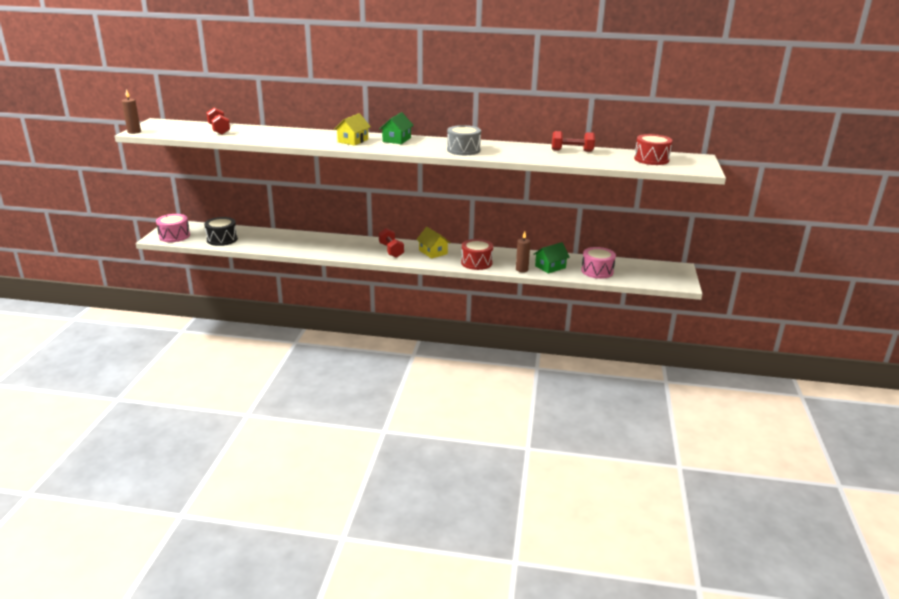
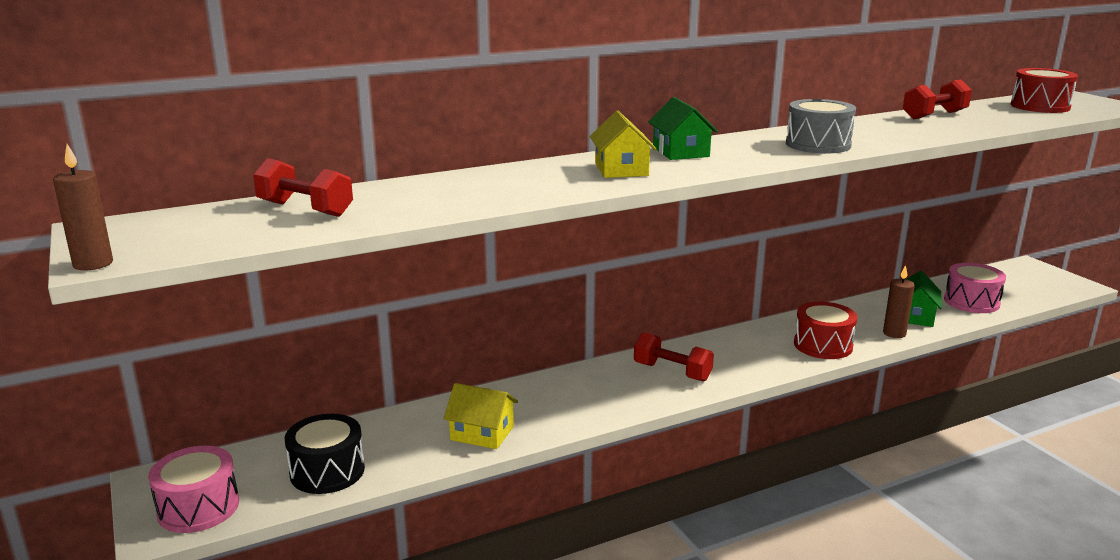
camera: 35 degrees left, 5 degrees down
yellow house [416,227,450,259] -> yellow house moved to [443,383,518,449]

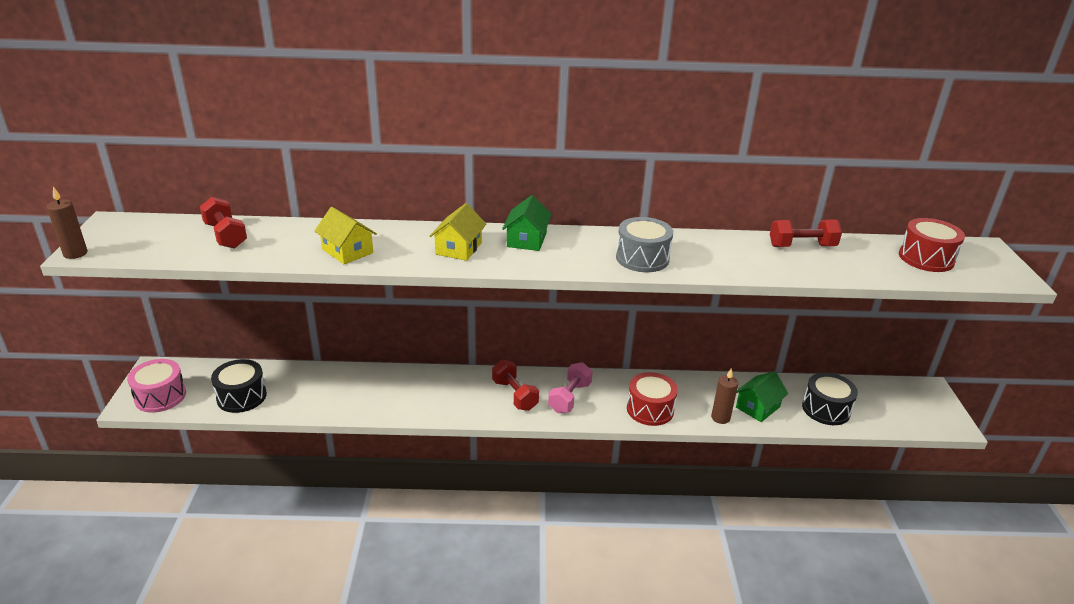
camera: 25 degrees right, 10 degrees up
yellow house [443,383,518,449] -> yellow house moved to [315,207,377,264]
pink drum [944,263,1006,313] -> black drum [802,372,858,425]
none -> pink dumbbell [548,362,593,413]

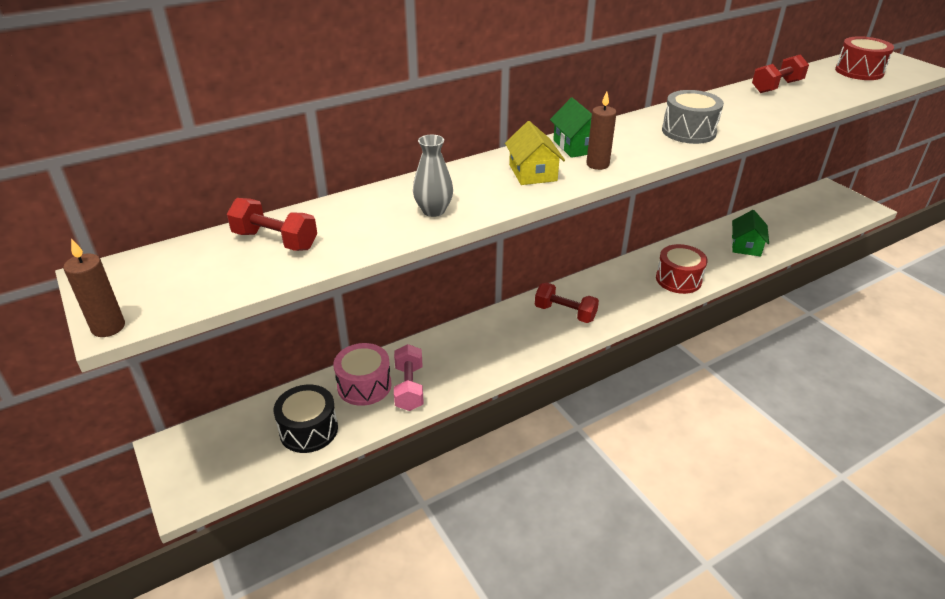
camera: 30 degrees left, 5 degrees up
pink drum [127,359,186,413] -> pink drum moved to [333,343,392,406]
yellow house [315,207,377,264] -> grey vase [413,135,453,217]
pink dumbbell [548,362,593,413] -> pink dumbbell moved to [394,344,424,411]
brown candle [711,368,738,424] -> brown candle moved to [586,92,617,170]
black drum [802,372,858,425] -> none

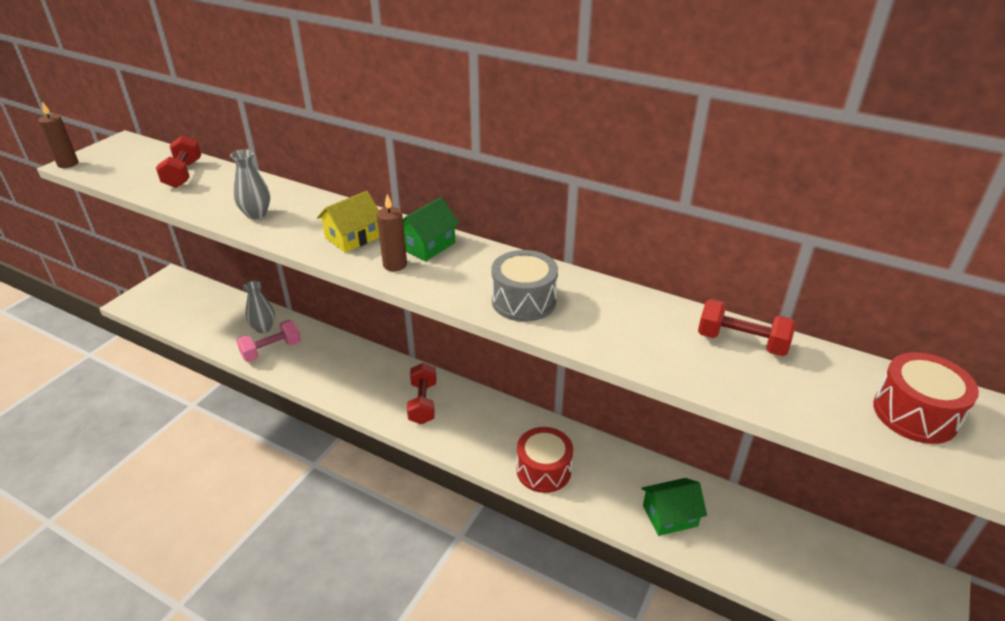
camera: 60 degrees right, 0 degrees up
black drum [274,385,338,453] -> none
pink drum [333,343,392,406] -> grey vase [243,281,275,333]

